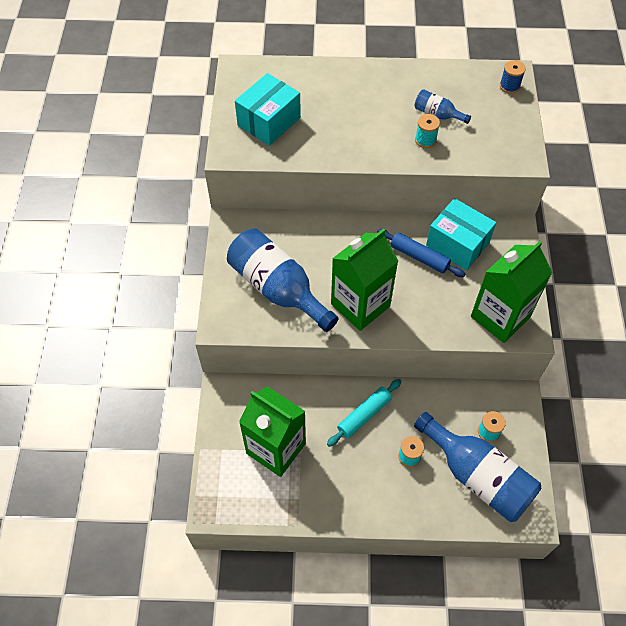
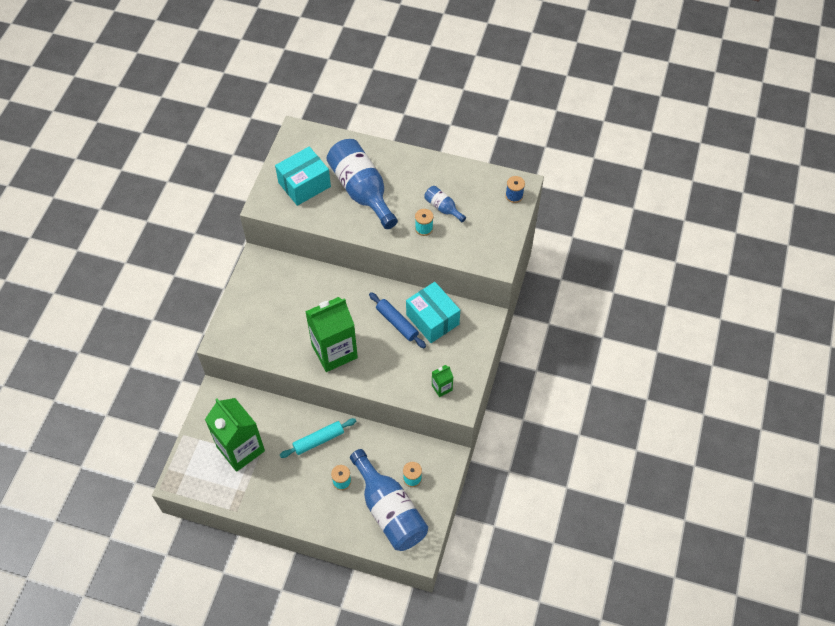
camera: 15 degrees right, 0 degrees up
blue bottle [227,228,339,332] -> blue bottle moved to [327,139,398,229]
green carton [471,241,553,343] -> green carton [432,365,453,397], size x0.43

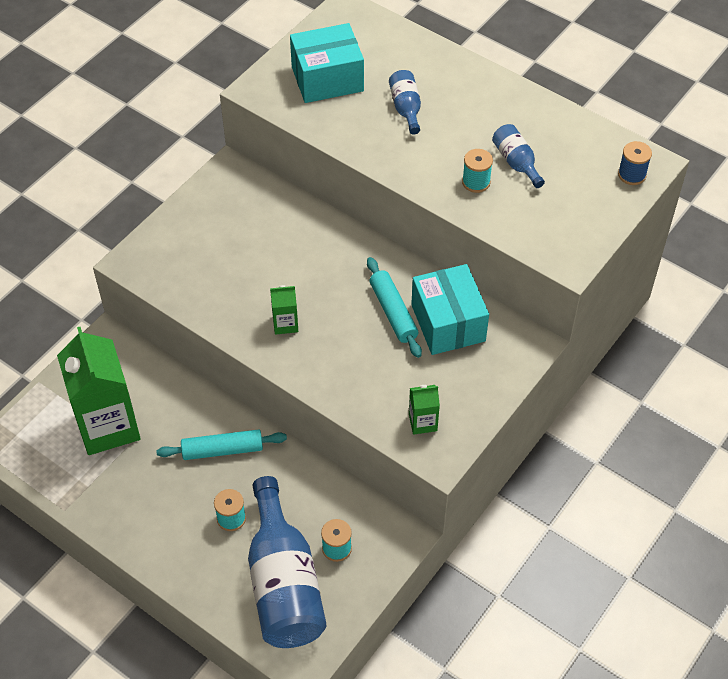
camera: 20 degrees right, 5 degrees down
green carton [305,297,358,372] -> green carton [270,285,298,335], size x0.43
blue bottle [327,139,398,229] -> blue bottle [389,70,421,134], size x0.46
blue rolling pin [369,292,426,348] -> turquoise rolling pin [367,257,422,358]

